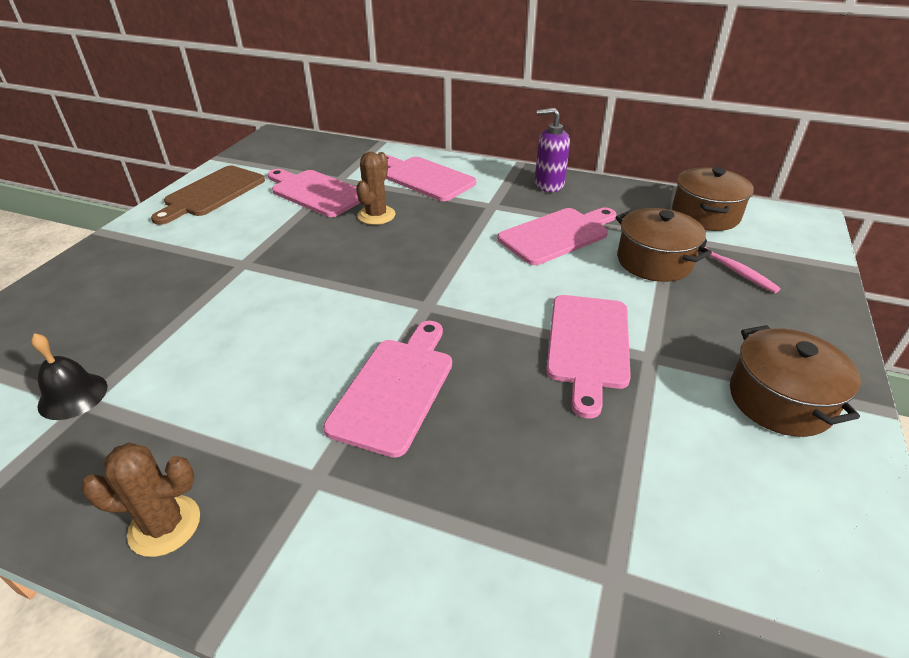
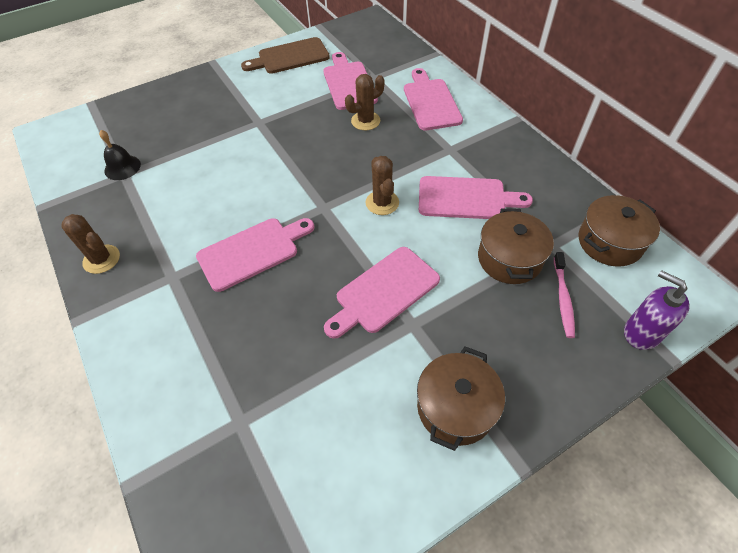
camera: 40 degrees right, 15 degrees up
purple soap dispenser [535,108,570,192] -> purple soap dispenser moved to [624,270,689,350]
none -> brown cactus [365,156,399,215]

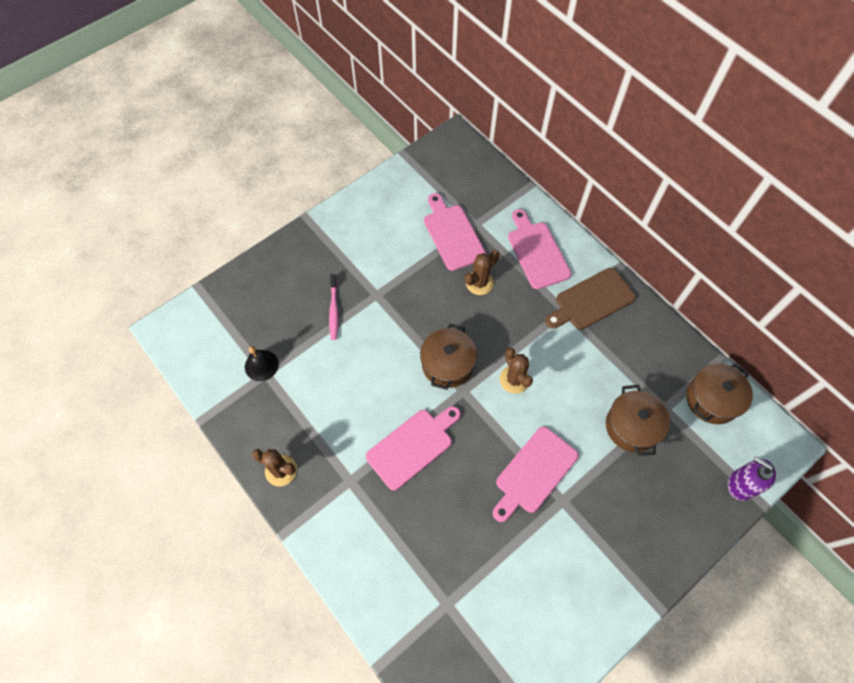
camera: 10 degrees left, 10 degrees up
brown cutting board [241,37,330,74] -> brown cutting board moved to [545,268,636,330]
brown pot [417,346,505,451] -> brown pot moved to [420,324,477,390]
pink cutting board [419,176,533,219] -> none
pink toothbrush [554,252,575,338] -> pink toothbrush moved to [329,274,338,340]

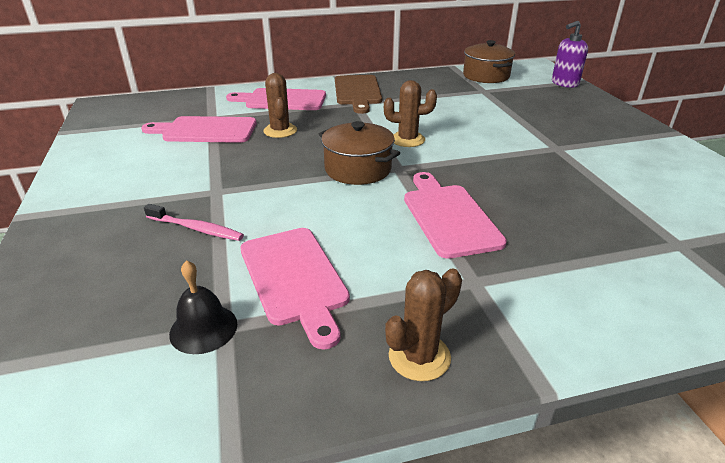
camera: 65 degrees left, 30 degrees down
pink cutting board [493,427,578,522] -> pink cutting board moved to [240,228,350,350]
brown pot [606,385,670,456] -> none

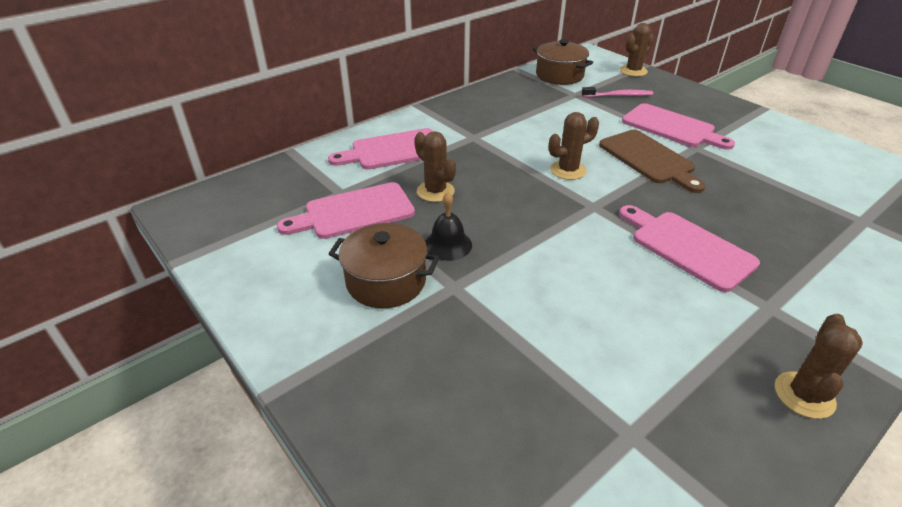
camera: 25 degrees left, 5 degrees up
pink toothbrush [144,204,244,241] -> pink toothbrush moved to [582,87,653,97]
black bell [169,260,237,354] -> black bell moved to [425,192,472,261]
pink cutting board [240,228,350,350] -> pink cutting board moved to [622,103,735,150]
brown pot [319,121,400,185] -> brown pot moved to [328,223,439,308]
brown cutting board [335,75,382,114] -> brown cutting board moved to [599,130,706,193]
purple soap dispenser [552,21,588,88] -> brown cactus [620,23,654,77]

